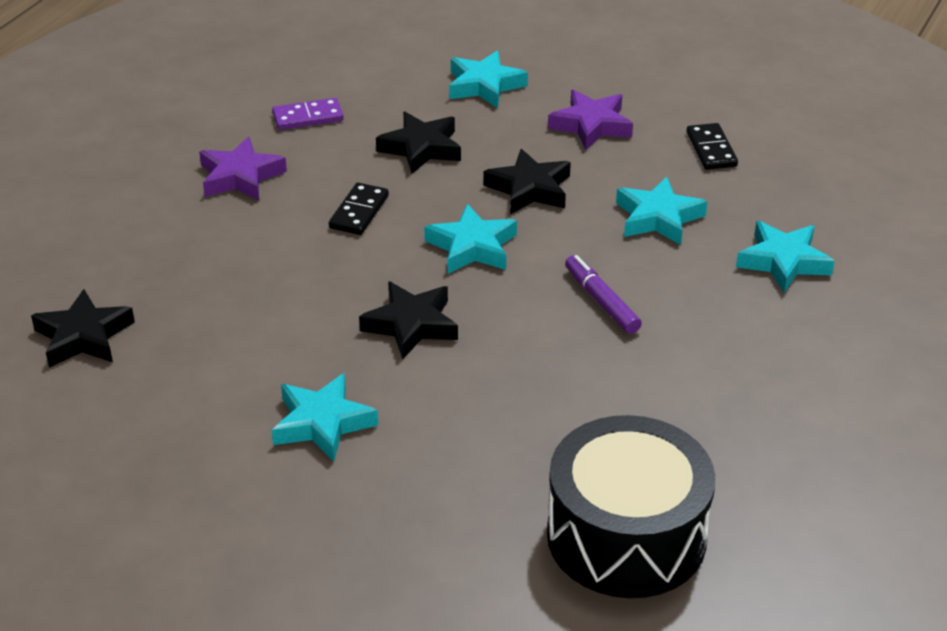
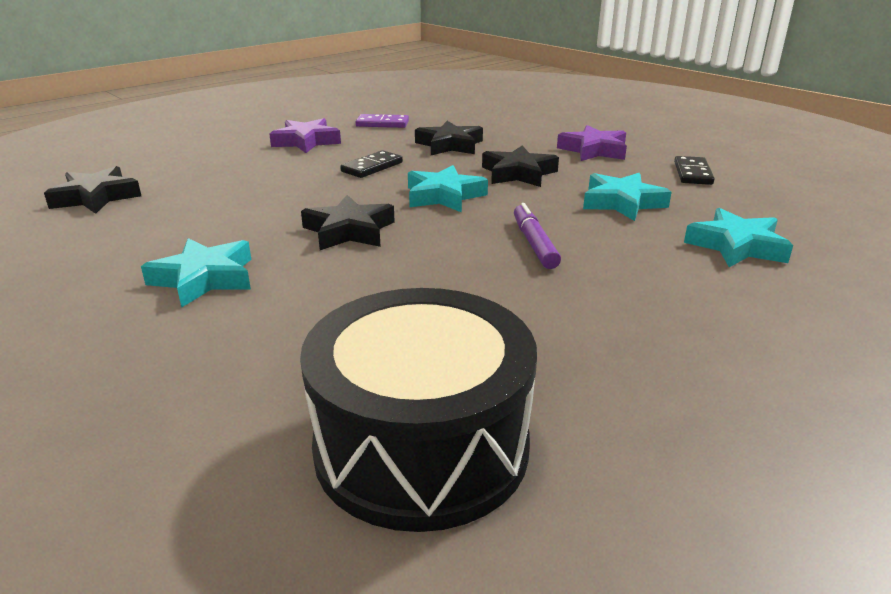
camera: 20 degrees right, 10 degrees down
turquoise star [449,51,528,108] -> none

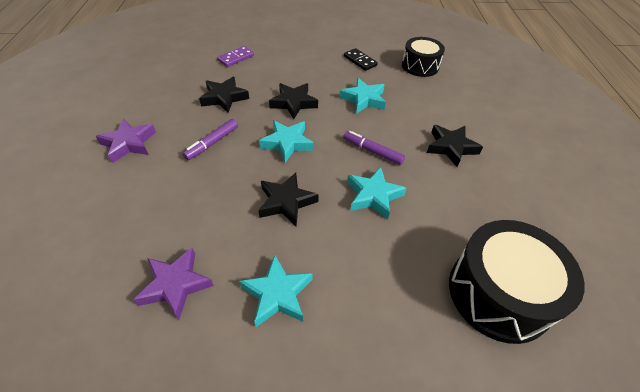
camera: 50 degrees left, 20 degrees up
black star [44,166,141,214] -> black star moved to [427,125,483,167]
black domino [340,150,403,178] -> purple marker [183,119,238,160]
purple domino [355,114,409,128] -> purple domino moved to [217,46,254,67]
purple star [557,125,627,161] -> purple star moved to [133,248,214,320]
turquoise star [684,208,793,267] -> turquoise star moved to [347,167,407,220]
none -> black drum [402,37,445,77]

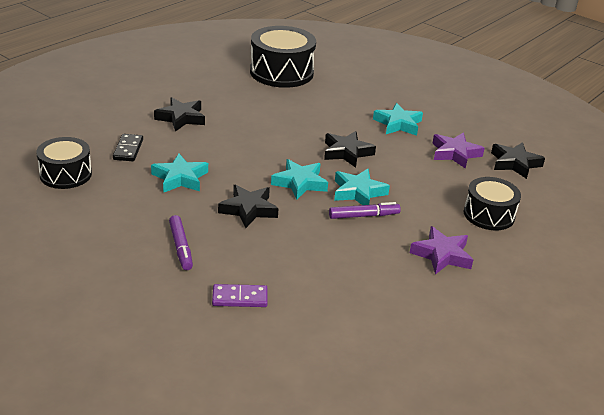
camera: 140 degrees left, 15 degrees down
black star [199,77,249,113] -> black star moved to [491,142,545,179]
purple marker [343,131,405,165] -> purple marker moved to [169,215,193,270]
black domino [344,48,378,71] -> black domino moved to [113,134,143,161]
turquoise star [347,167,407,220] -> turquoise star moved to [334,169,390,205]
none -> black drum [464,177,521,230]

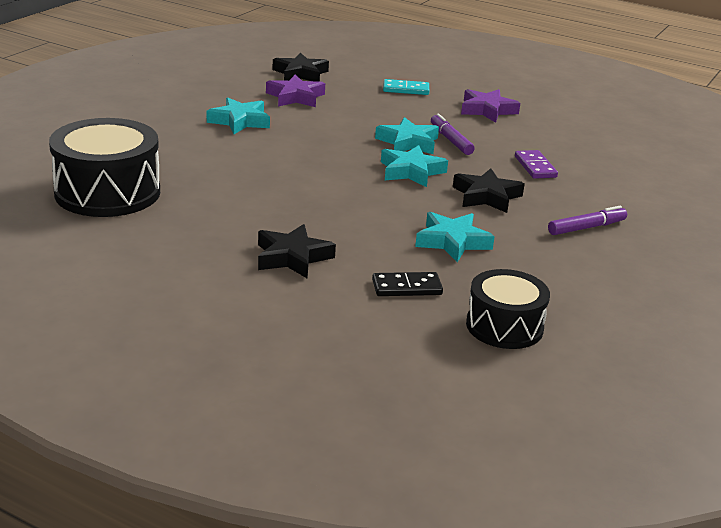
camera: 100 degrees left, 5 degrees down
purple domino [212,284,268,307] -> purple domino moved to [515,150,558,179]
black star [324,131,376,168] -> none
black drum [464,177,521,230] -> turquoise domino [383,79,429,95]

